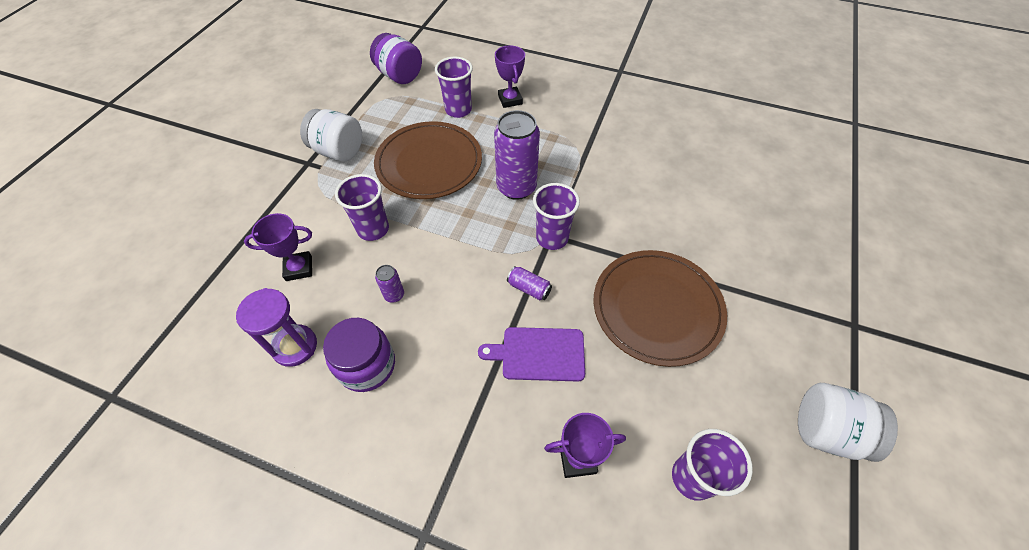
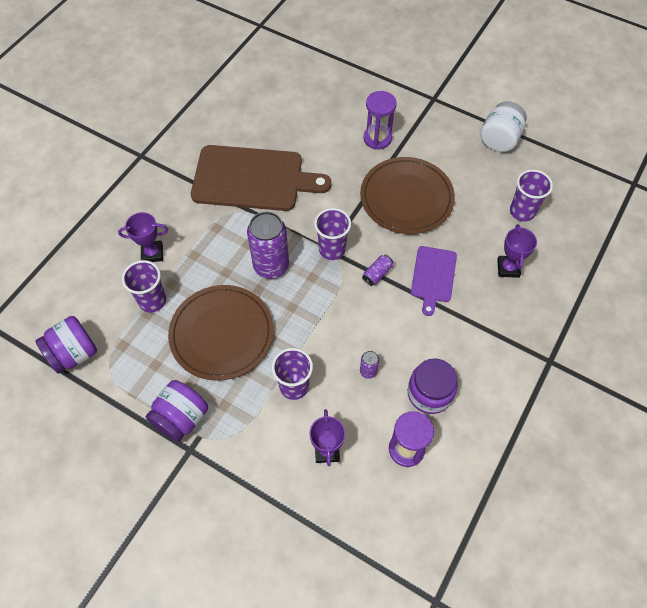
camera: 80 degrees left, 5 degrees up
white jar [300,109,362,162] -> purple jar [146,380,208,442]
none -> brown cutting board [191,145,332,211]
none -> purple hourglass [363,91,397,150]

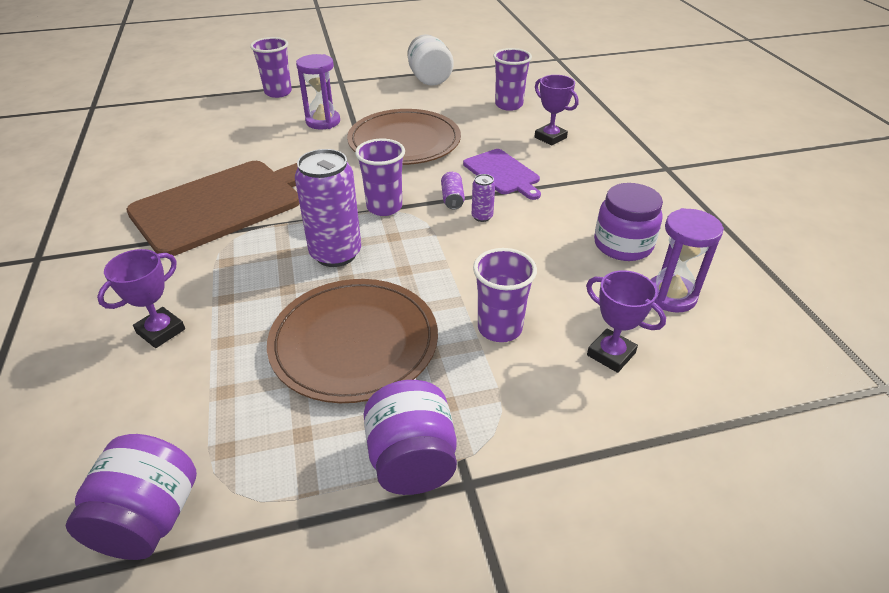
camera: 45 degrees left, 20 degrees down
purple cup [122,260,166,313] -> purple cup moved to [250,37,292,98]
purple can [360,351,379,379] -> purple can moved to [472,174,495,222]

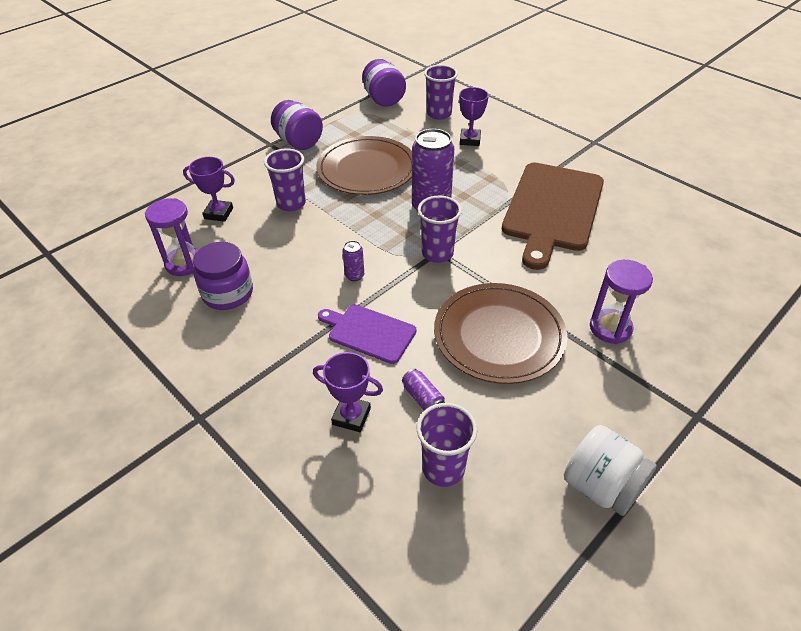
camera: 150 degrees right, 5 degrees up
purple cup [250,37,292,98] -> purple cup moved to [424,65,458,120]
purple can [441,172,465,210] -> purple can moved to [402,369,445,410]

